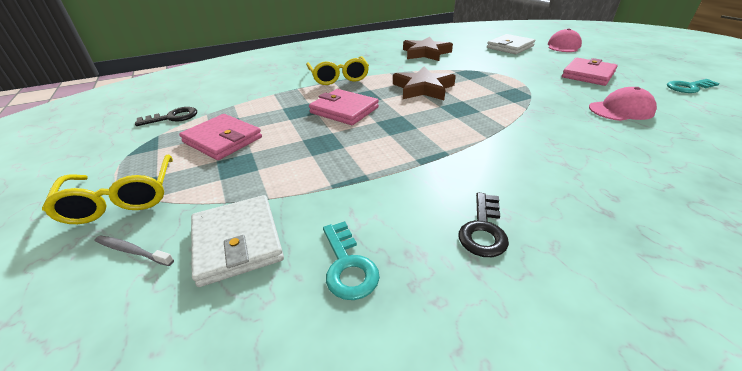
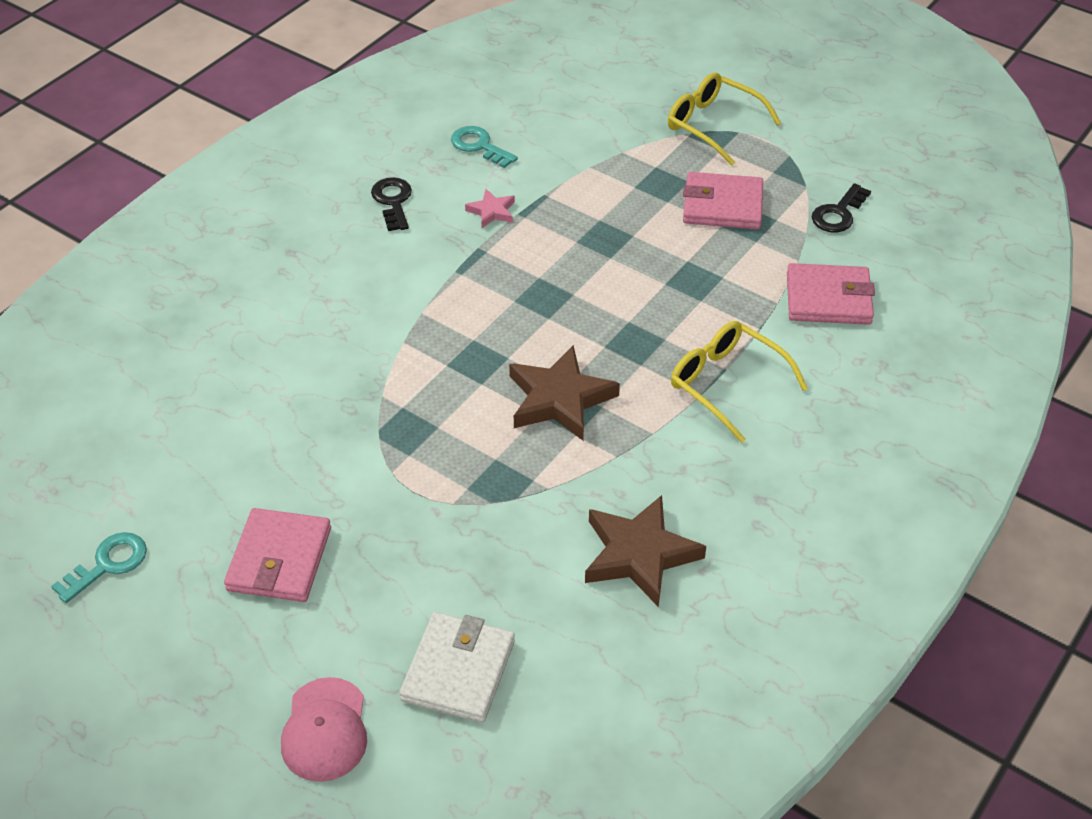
camera: 150 degrees right, 10 degrees up
grey toothbrush [95,235,174,266] -> none
white wallet [191,195,284,287] -> none
pink wallet [309,89,379,125] -> pink wallet moved to [787,263,875,325]
pink cap [589,87,657,121] -> none
none -> pink star [465,189,515,228]

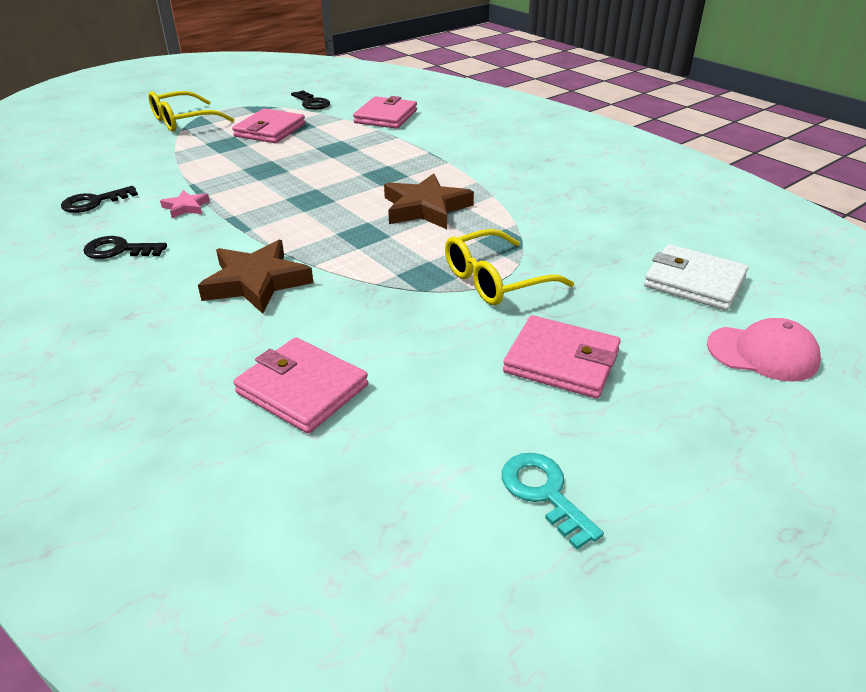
camera: 75 degrees left, 10 degrees down
turquoise key [451,126,518,168] -> black key [61,186,138,213]
brown star [585,495,706,607] -> brown star moved to [198,240,313,314]
yellow glasses [671,321,808,443] -> yellow glasses moved to [445,229,574,305]
none -> pink wallet [233,337,368,434]

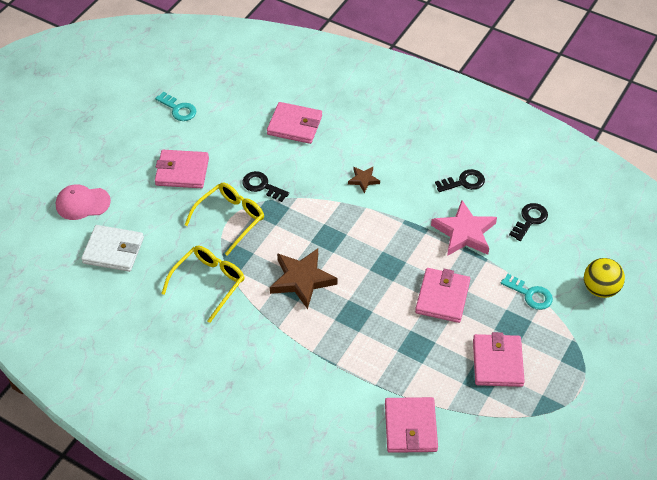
camera: 160 degrees right, 15 degrees up
yellow glasses [148,91,234,132] -> yellow glasses moved to [161,246,245,323]
pink star [160,190,210,218] -> pink star [431,200,497,256], size x1.97
brown star [198,240,313,314] -> brown star [348,167,380,193], size x0.51
black key [291,90,330,110] -> black key moved to [242,171,289,202]
none -> pink wallet [415,268,470,323]
none -> turquoise key [501,274,553,310]
none -> yellow ball [584,258,625,298]

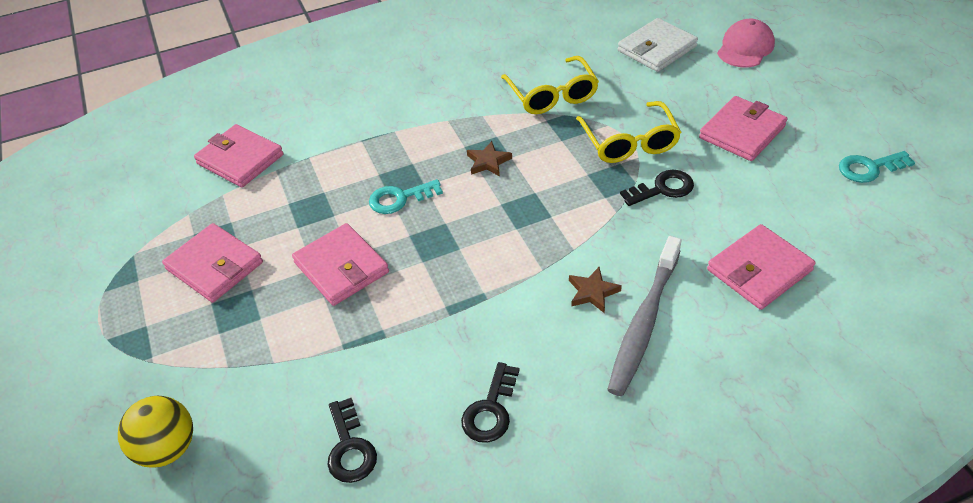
camera: 130 degrees right, 5 degrees down
brown star [270,249,338,309] -> brown star [467,141,512,176], size x0.51
pink star [431,200,497,256] -> none
turquoise key [501,274,553,310] -> turquoise key moved to [369,179,443,214]
none -> grey toothbrush [607,236,681,396]

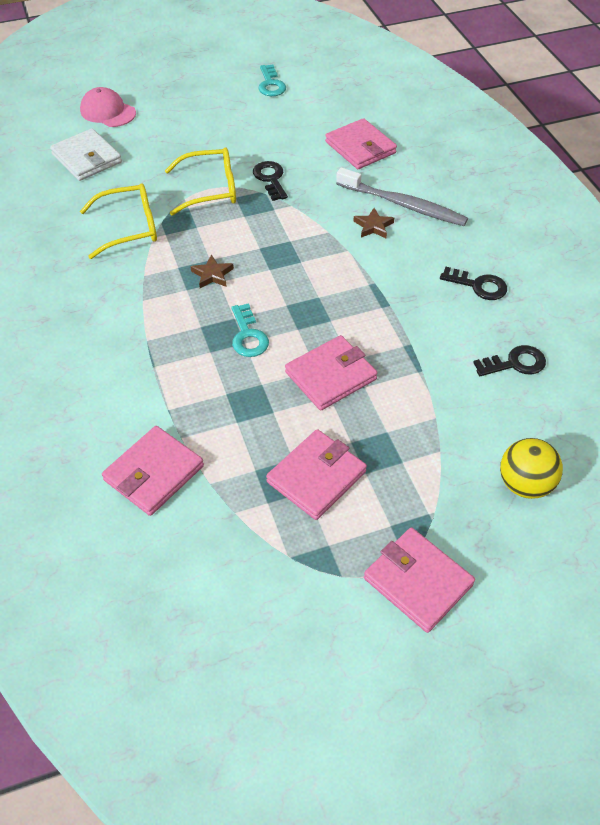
camera: 90 degrees left, 5 degrees up
pink wallet [699,96,787,161] -> pink wallet moved to [364,527,475,633]

